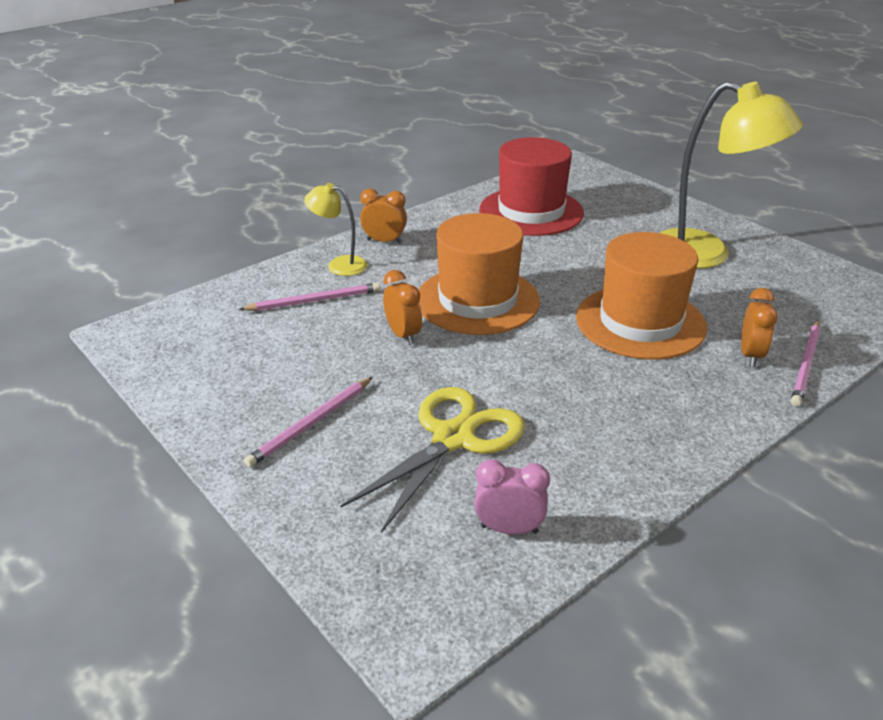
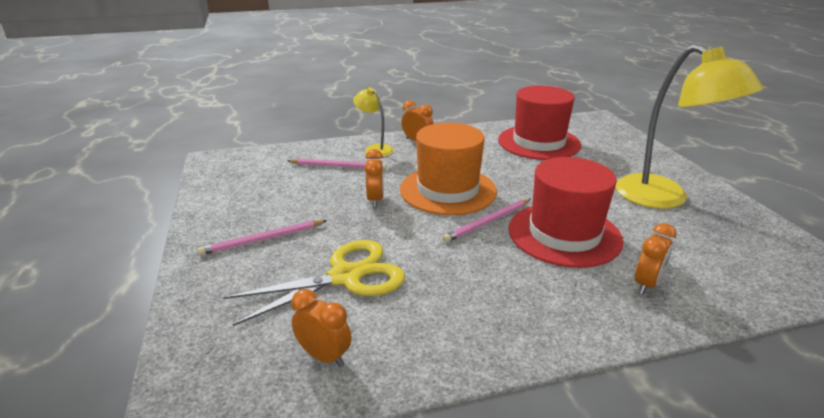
camera: 25 degrees right, 5 degrees down
pink clock [474,459,550,535] -> orange clock [291,289,352,367]
orange hat [576,232,707,359] -> red hat [509,157,623,268]
pink pencil [791,320,821,407] -> pink pencil moved to [442,199,531,242]

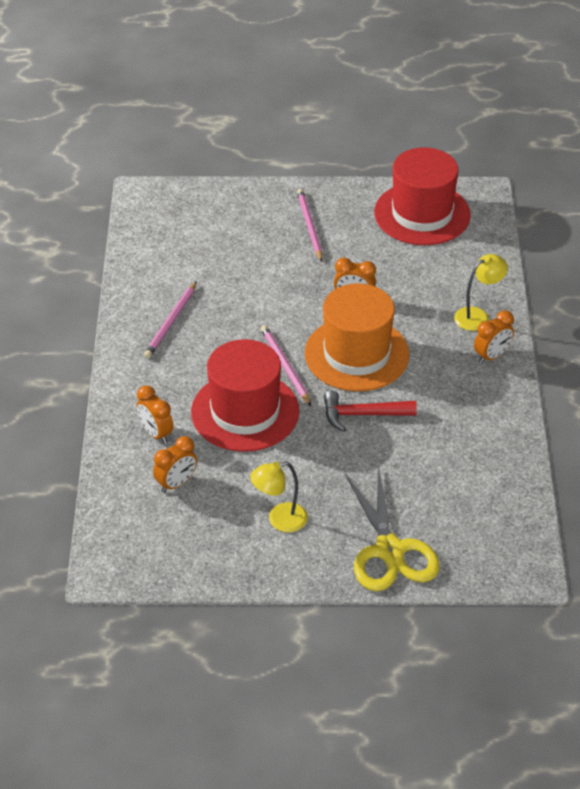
camera: 105 degrees right, 15 degrees up
yellow scissors [223,240,405,326] -> yellow scissors moved to [345,467,440,591]
pink pencil [287,158,387,170] -> pink pencil moved to [144,281,197,358]
orange clock [291,289,352,367] -> orange clock moved to [153,436,197,493]
red hat [498,86,581,160] -> red hat moved to [374,147,471,245]
yellow lamp [616,44,764,209] -> yellow lamp [250,461,308,532], size x0.49
none -> red hammer [324,391,417,432]

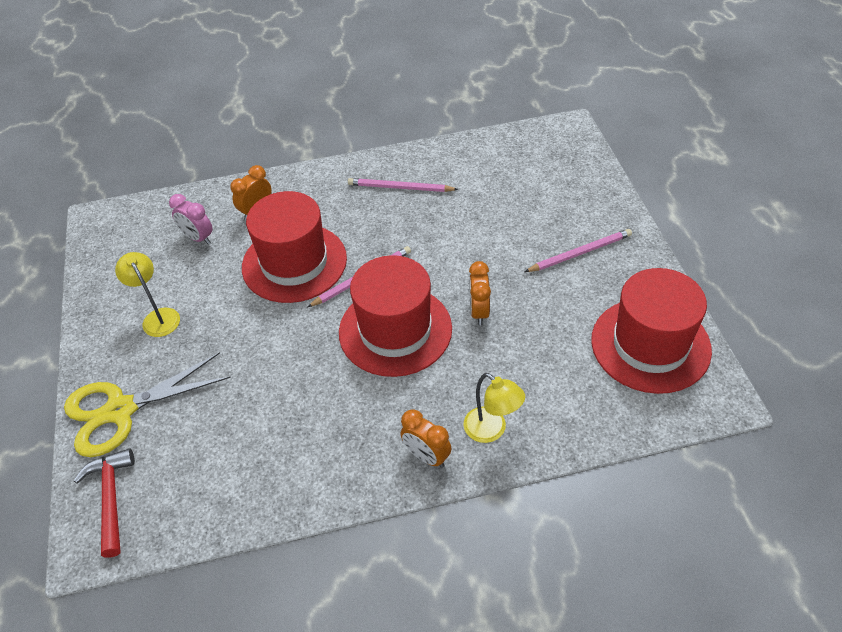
camera: 80 degrees right, 5 degrees up
orange clock [153,436,197,493] -> pink clock [169,194,213,244]
orange hat [305,283,410,392] -> red hat [339,255,452,377]
red hammer [324,391,417,432] -> red hammer moved to [74,448,135,558]

